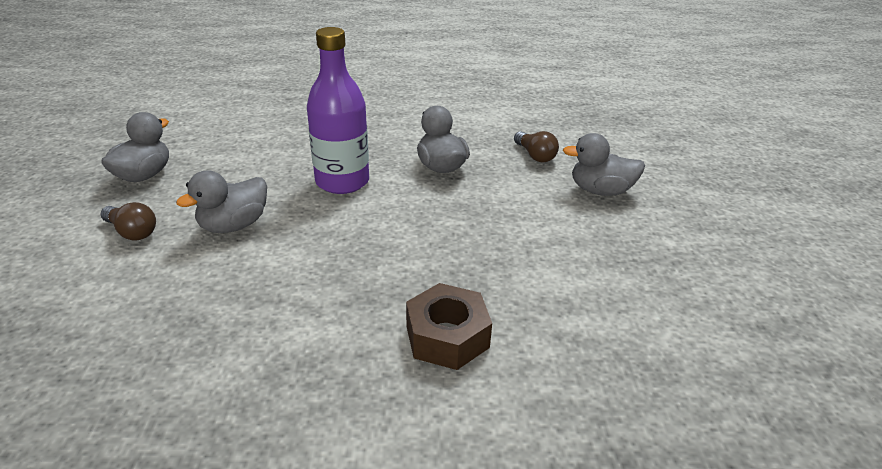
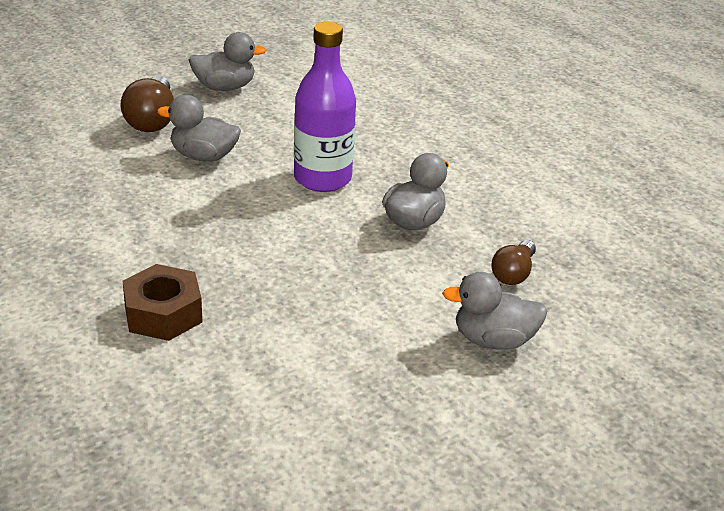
camera: 55 degrees right, 0 degrees up
brown light bulb [101,202,156,241] -> brown light bulb [120,75,174,132], size x1.58
grey duck [563,133,645,196] -> grey duck turned 60 degrees counterclockwise [442,272,547,350]

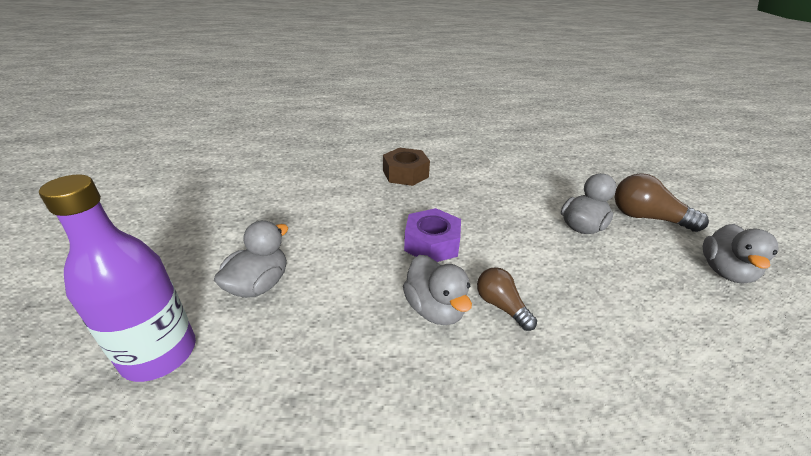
camera: 120 degrees right, 0 degrees up
purple bottle [294,22,356,192] -> purple bottle moved to [39,174,196,382]
brown light bulb [492,240,536,285] -> brown light bulb moved to [477,267,537,331]
none -> purple nut [404,208,461,262]

